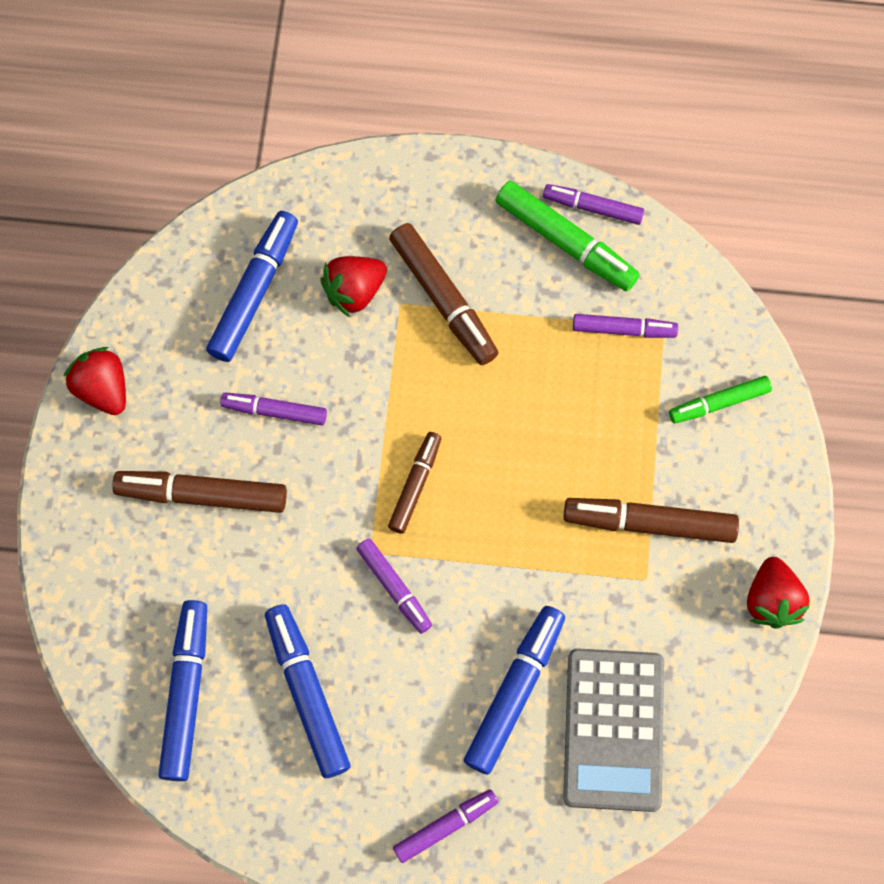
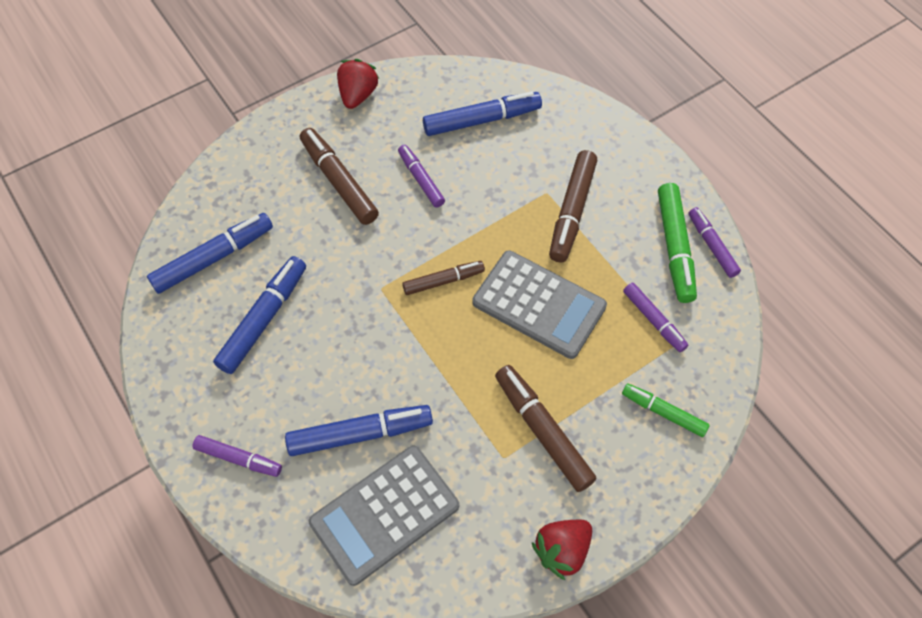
camera: 50 degrees right, 10 degrees down
red strawberry [320,256,387,317] -> none
purple marker [356,538,432,634] -> none
none -> grey calculator [472,250,607,359]

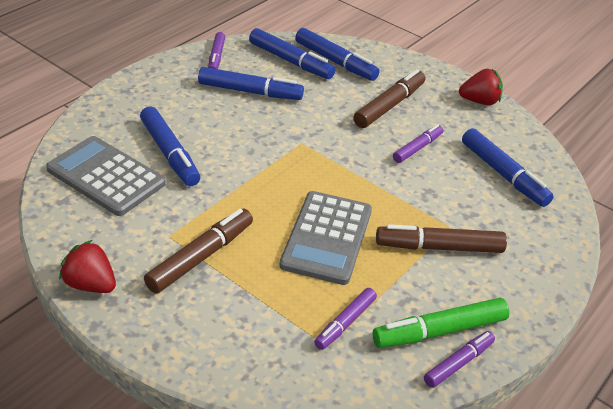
camera: 70 degrees right, 20 degrees down
purple marker [193,435,282,477] -> purple marker moved to [208,32,225,69]
brown marker [402,261,485,295] -> none
green marker [622,383,710,437] -> none
none -> blue marker [295,28,379,81]

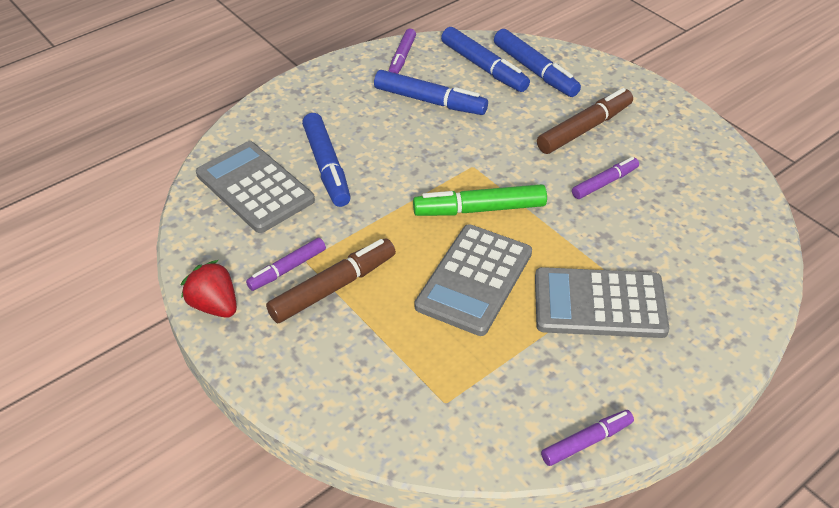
camera: 15 degrees right, 5 degrees up
purple marker [314,288,377,350] -> purple marker moved to [246,238,326,291]
green marker [373,298,509,348] -> green marker moved to [413,184,547,216]
brown marker [376,224,507,253] -> grey calculator [535,267,669,338]
red strawberry [459,69,503,105] -> none
blue marker [462,128,554,207] -> none

